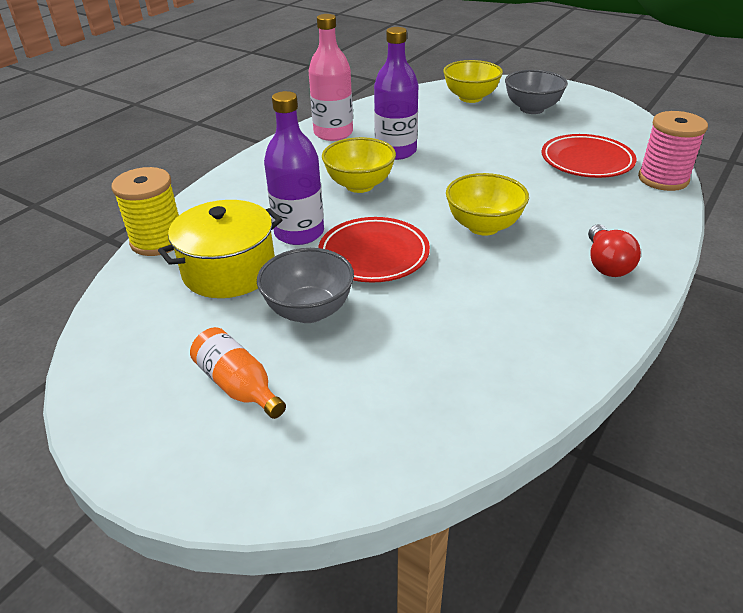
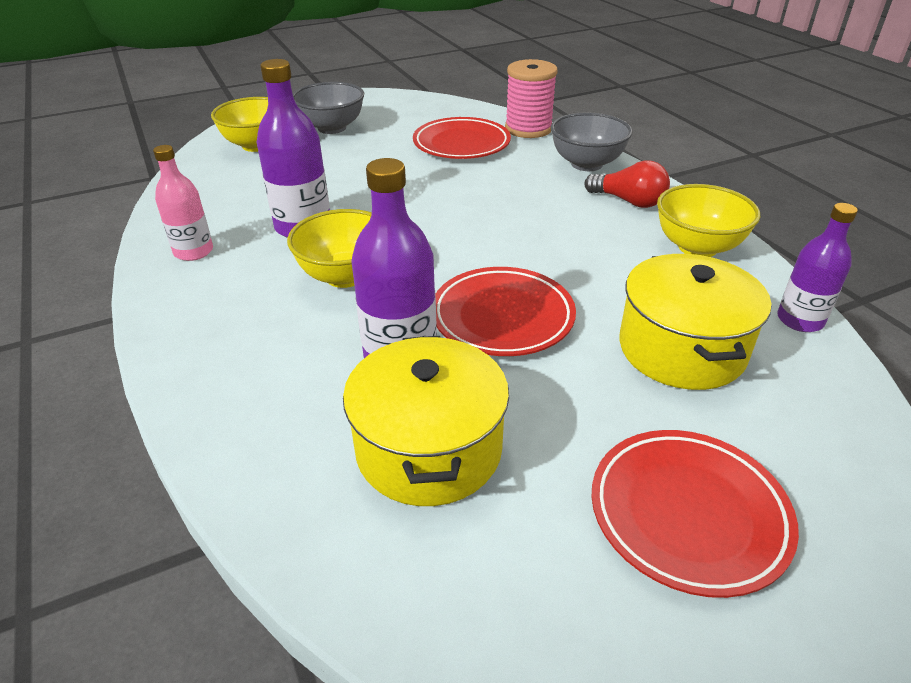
camera: 60 degrees left, 0 degrees up
yellow spool [112,167,179,256] -> none
orange bottle [190,327,286,419] -> red plate [592,430,799,598]
grey bowl [257,248,354,323] -> grey bowl moved to [551,112,633,171]
pink bottle [309,14,353,141] -> pink bottle [153,145,213,261], size x0.65
yellow bowl [446,173,529,236] -> yellow bowl moved to [657,184,760,257]
none -> yellow pot [619,254,771,390]
none -> purple bottle [777,203,858,332]

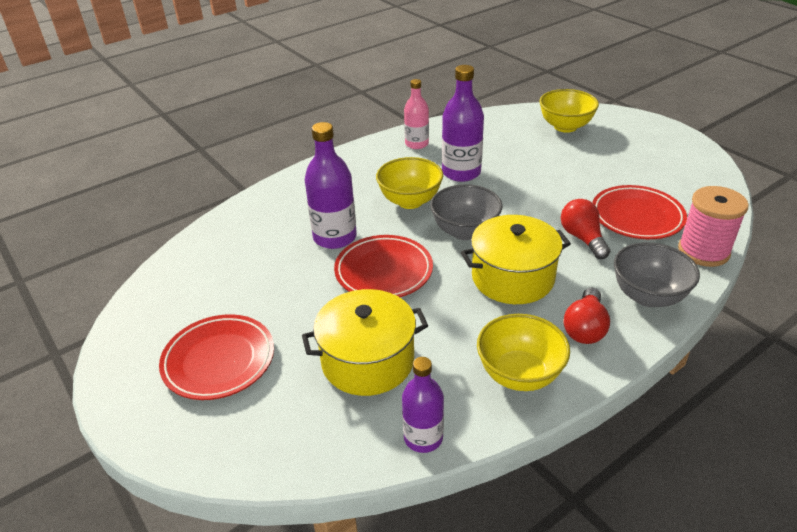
camera: 80 degrees right, 0 degrees up
grey bowl [293,82,364,134] -> grey bowl moved to [430,184,502,240]
yellow pot [343,336,509,506] -> yellow pot moved to [461,215,571,304]
none -> red light bulb [561,199,610,259]

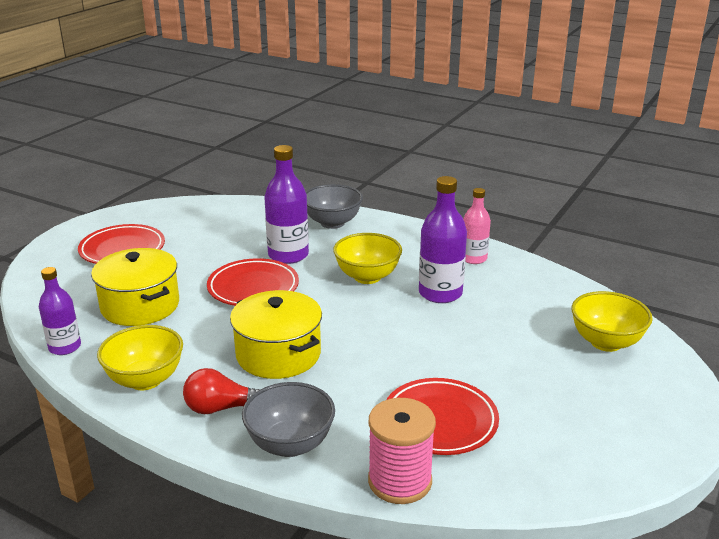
camera: 65 degrees right, 10 degrees down
grey bowl [430,184,502,240] -> grey bowl moved to [305,184,363,229]
red light bulb [561,199,610,259] -> none

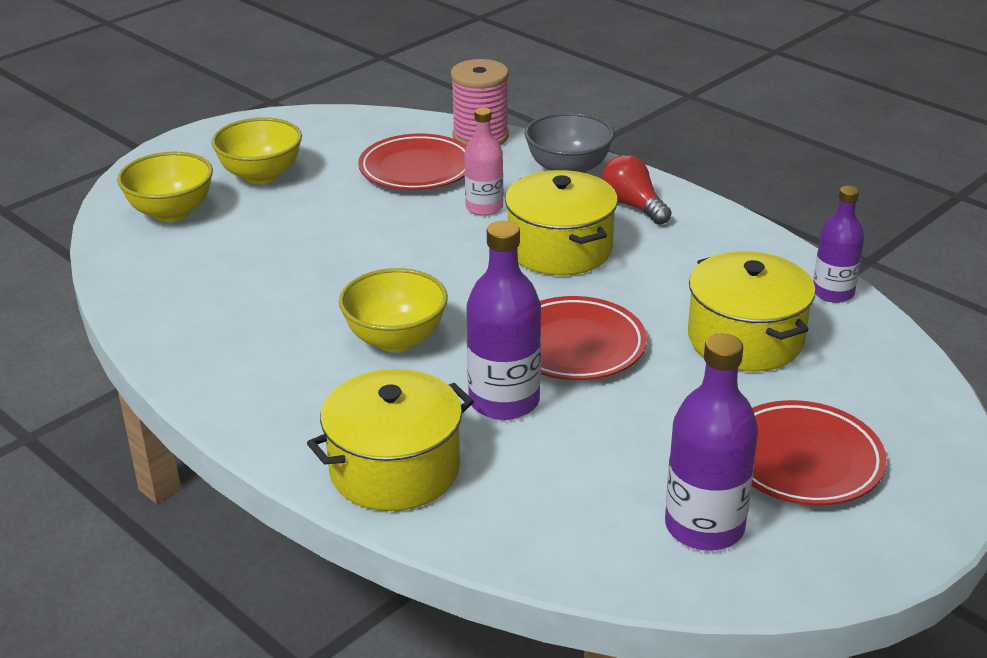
camera: 165 degrees left, 5 degrees up
yellow bowl [97,325,183,390] -> yellow bowl moved to [211,117,302,184]
red light bulb [183,368,260,414] -> red light bulb turned 135 degrees counterclockwise [601,155,671,225]
grey bowl [305,184,363,229] -> yellow pot [307,369,474,511]
purple bottle [419,176,467,303] -> purple bottle moved to [665,334,758,550]
pink bottle [463,188,491,264] -> pink bottle moved to [464,108,503,216]

